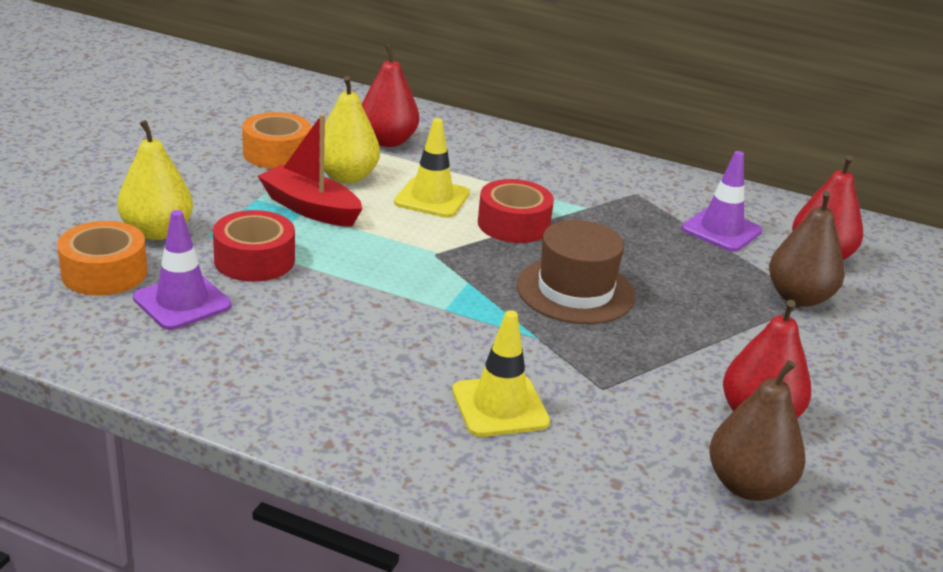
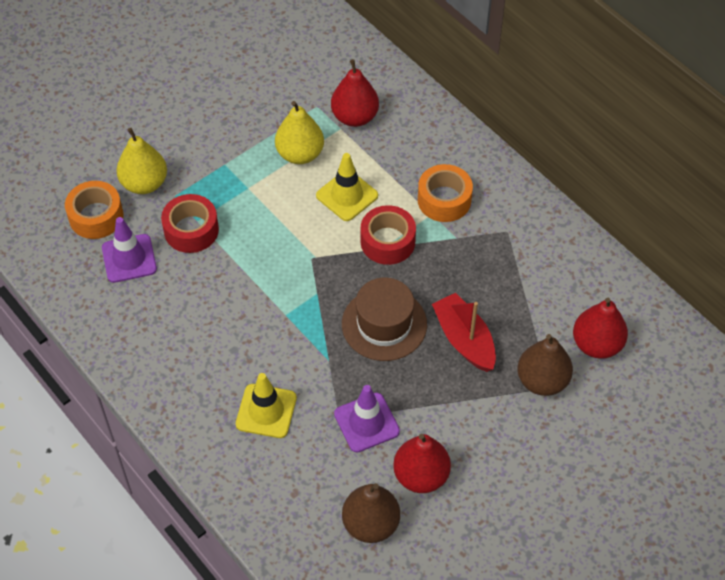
camera: 30 degrees right, 25 degrees up
orange tape [242,112,312,169] -> orange tape moved to [418,164,473,222]
red boat [258,114,362,227] -> red boat moved to [432,293,496,372]
purple traffic cone [682,151,762,252] -> purple traffic cone moved to [334,385,400,453]

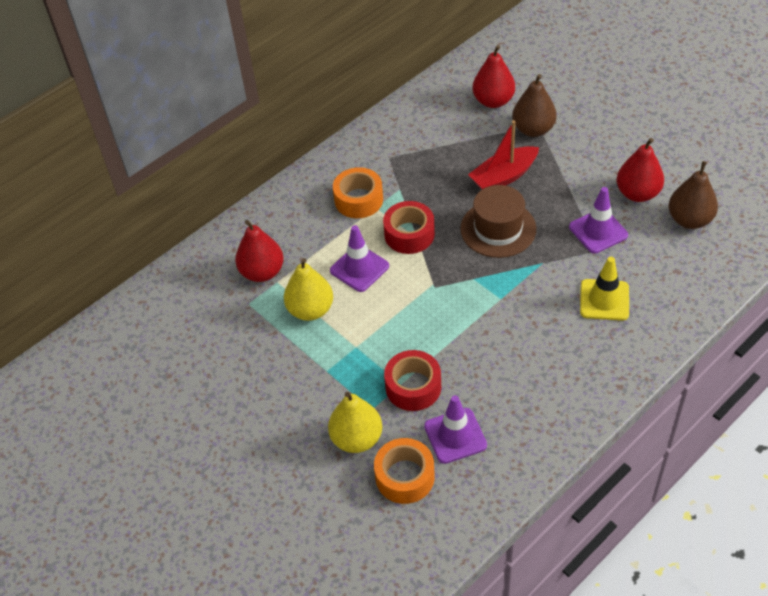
camera: 90 degrees left, 5 degrees down
yellow traffic cone [316,153,378,221] -> purple traffic cone [330,225,389,292]

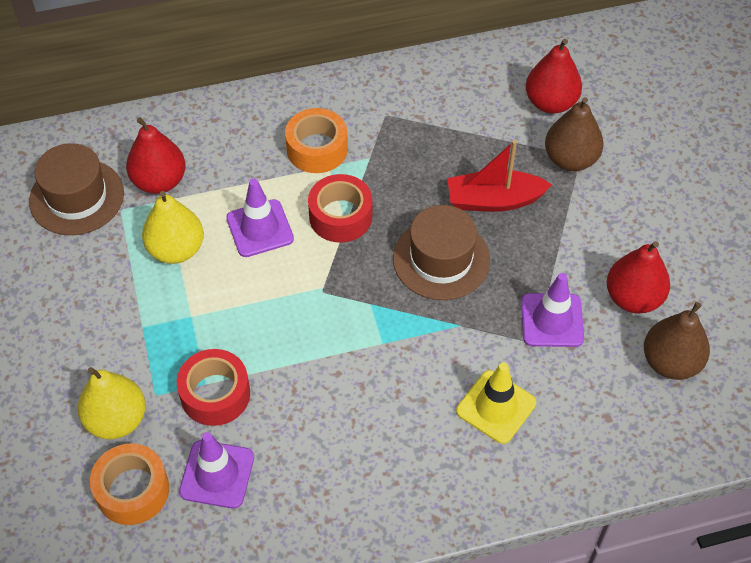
camera: 25 degrees right, 5 degrees up
none -> brown hat [29,143,124,235]

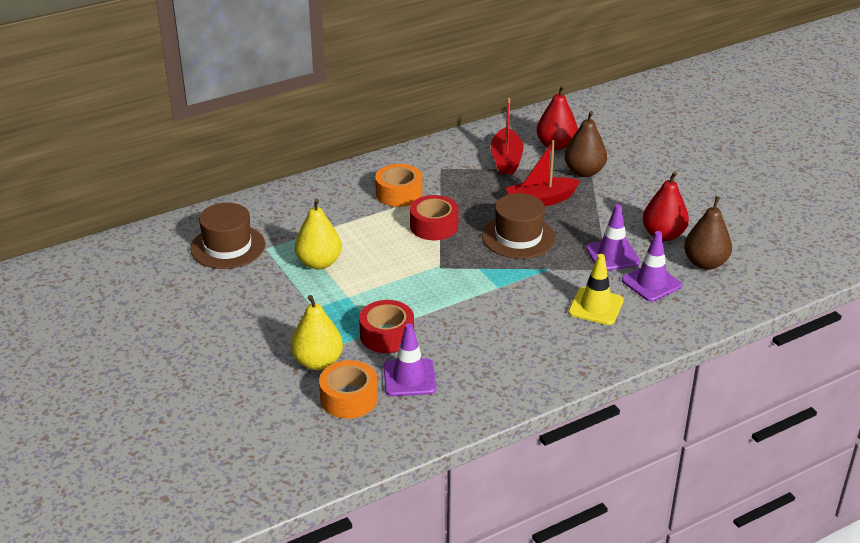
camera: 15 degrees left, 20 degrees down
red pear [126,117,186,194] -> none
purple traffic cone [226,179,294,257] -> purple traffic cone moved to [622,231,682,302]
none -> red boat [490,98,523,174]

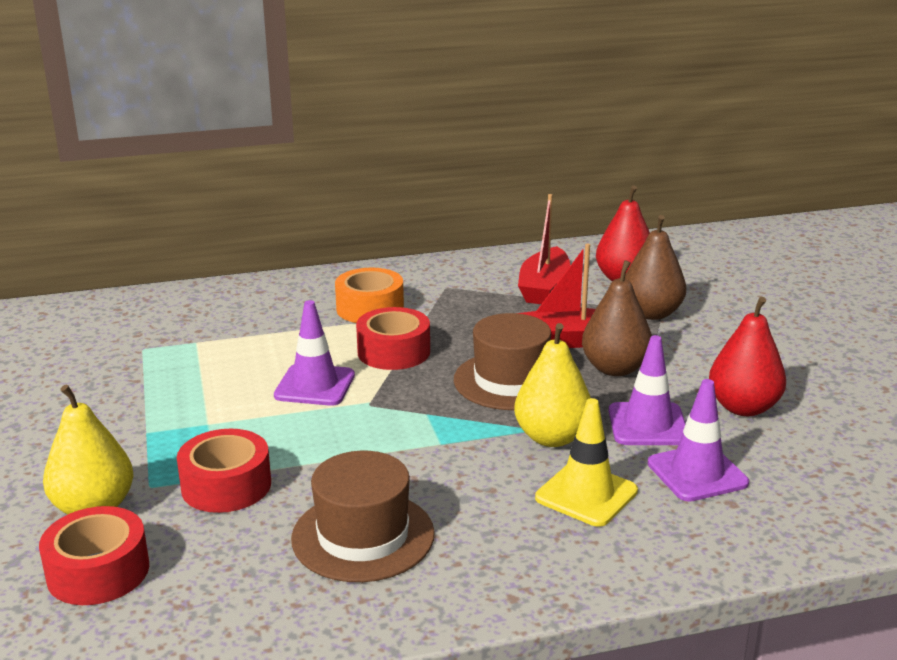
camera: 15 degrees right, 10 degrees down
brown hat [190,203,265,269] -> brown hat moved to [291,451,435,582]
yellow pear [295,199,342,269] -> yellow pear moved to [514,323,591,447]
orange tape [319,360,378,419] -> red tape [39,506,149,605]
purple traffic cone [384,324,436,396] -> purple traffic cone moved to [274,300,355,406]
brown pear [684,196,732,270] -> brown pear moved to [582,260,652,376]

